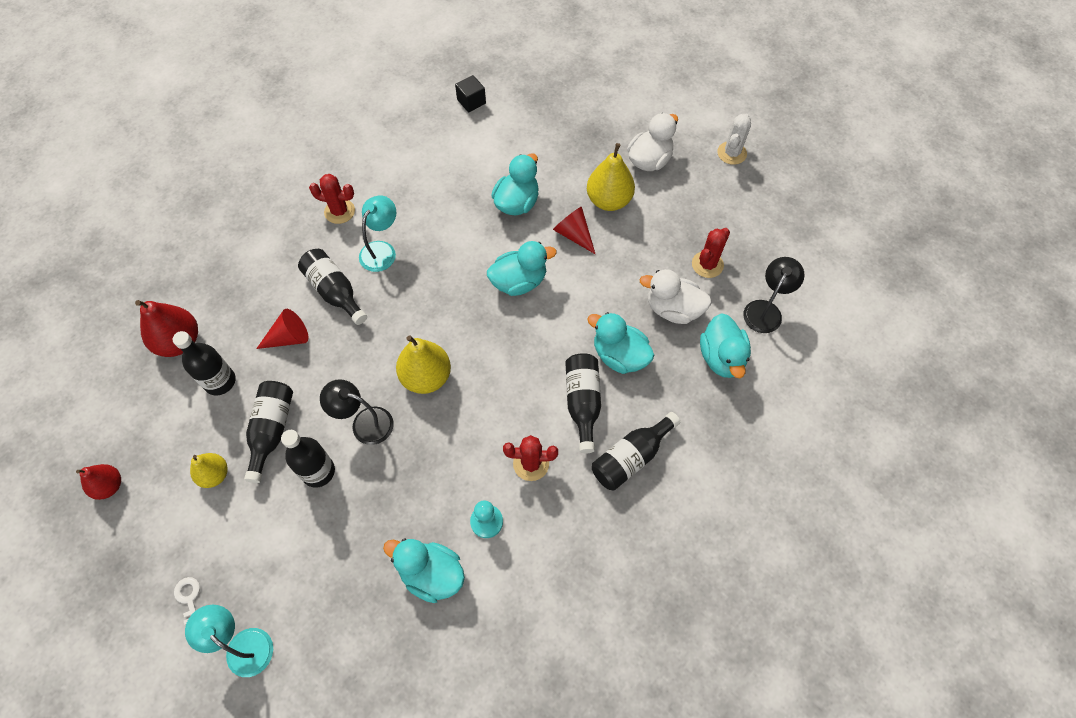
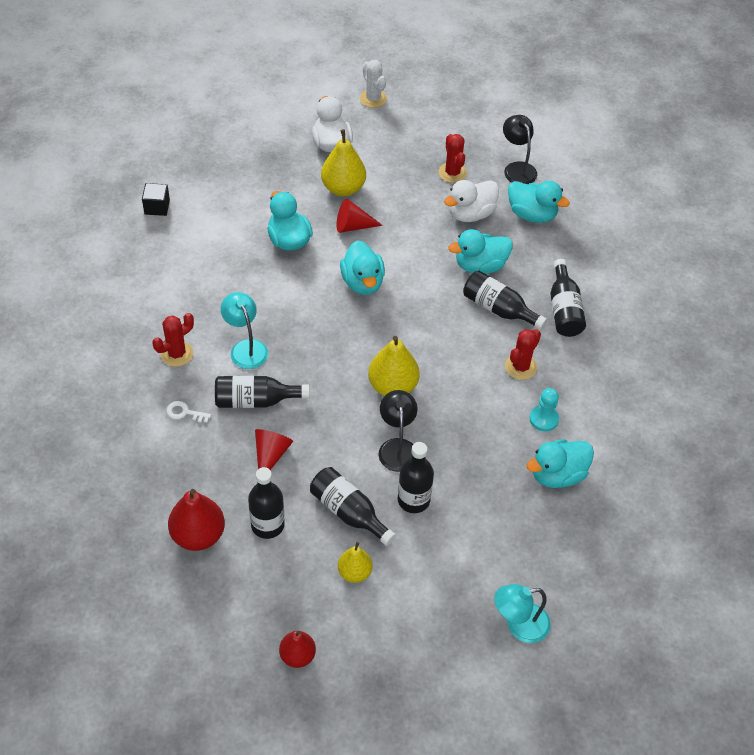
camera: 55 degrees left, 10 degrees down
white key [174,577,200,625] -> white key moved to [166,401,211,423]
black lamp [320,379,393,445] -> black lamp turned 120 degrees clockwise [378,390,417,472]
turquoise duck [487,241,557,296] -> turquoise duck turned 150 degrees clockwise [340,240,385,295]

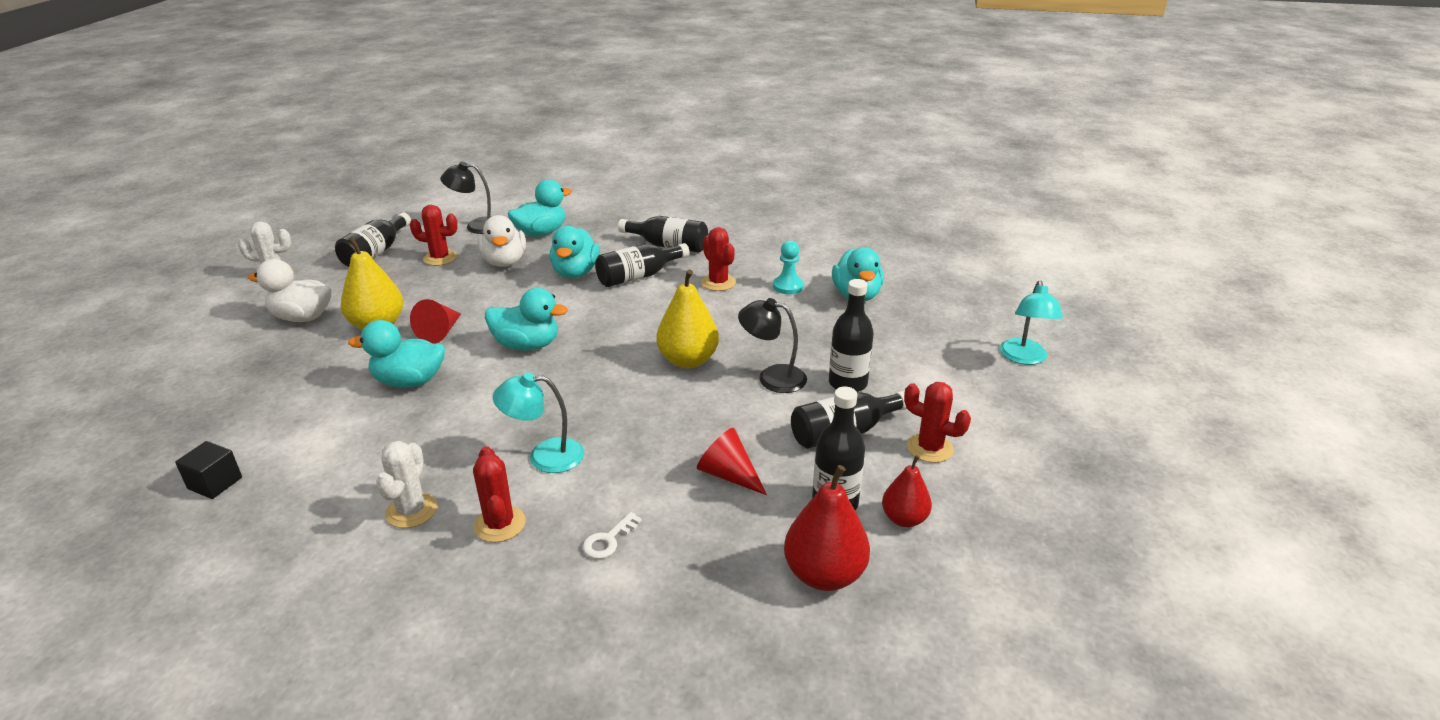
camera: 65 degrees left, 20 degrees down
black bottle [215,376,309,408] -> black bottle moved to [335,213,411,267]
red pear [279,631,316,668] -> red pear moved to [882,455,932,527]
yellow pear [338,542,373,583] -> red cactus [904,382,971,463]
none -> white cactus [376,441,437,528]

